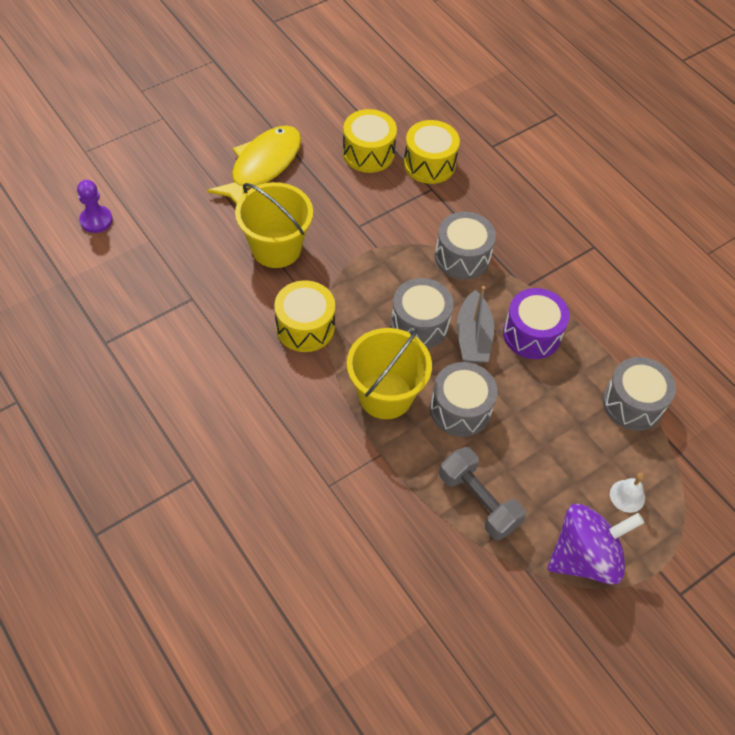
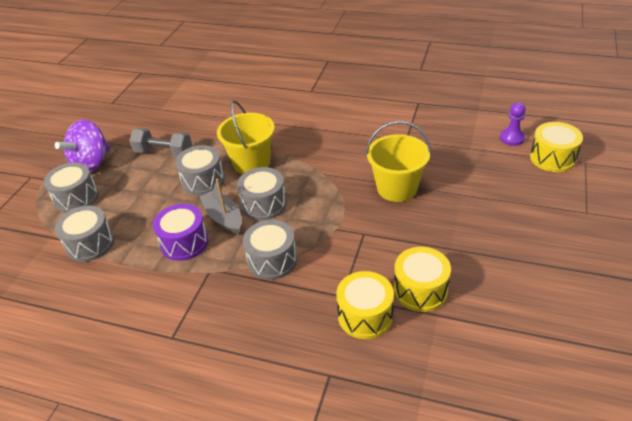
camera: 150 degrees right, 15 degrees down
yellow fish [207,125,301,205] -> none
yellow drum [274,280,335,352] -> yellow drum moved to [530,122,583,172]
white bell [610,473,645,513] -> grey drum [44,162,99,213]

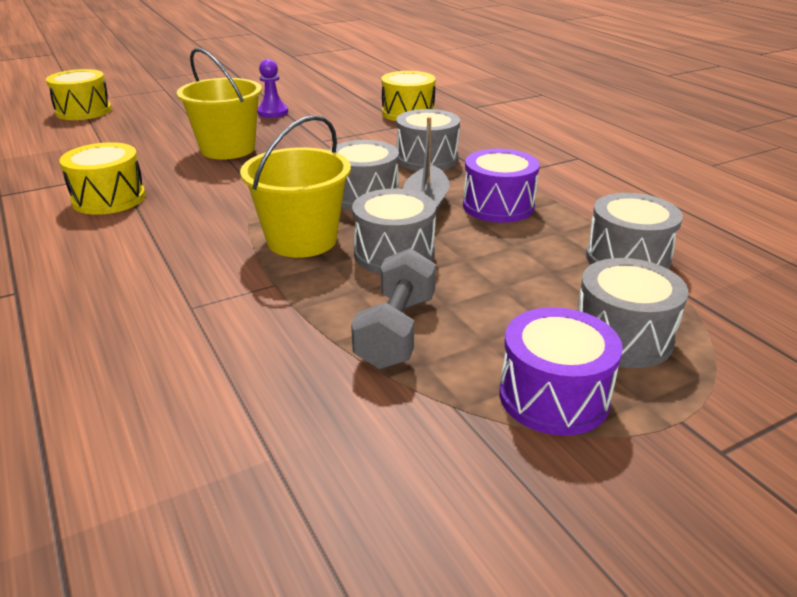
camera: 140 degrees left, 10 degrees down
purple spinning top [55,120,111,172] -> purple drum [499,307,623,436]
grey dumbbell [129,128,192,157] -> grey dumbbell turned 45 degrees clockwise [351,248,436,369]
yellow drum [394,247,451,312] -> yellow drum moved to [59,142,146,215]
purple pawn [500,102,526,146] -> purple pawn moved to [257,59,288,118]

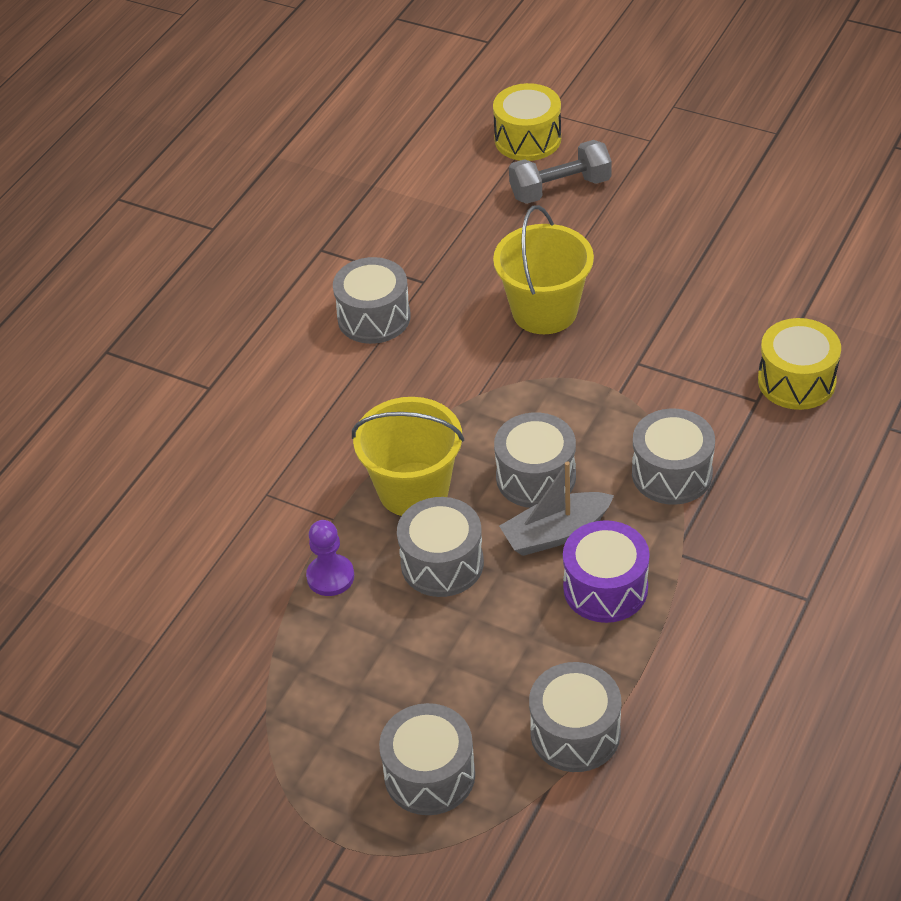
camera: 60 degrees right, 15 degrees up
yellow drum [59,142,146,215] -> grey drum [333,257,411,344]
purple pawn [257,59,288,118] -> purple pawn moved to [306,520,354,596]
grey dumbbell [351,248,436,369] -> grey dumbbell moved to [509,140,612,204]
purple drum [499,307,623,436] -> none

